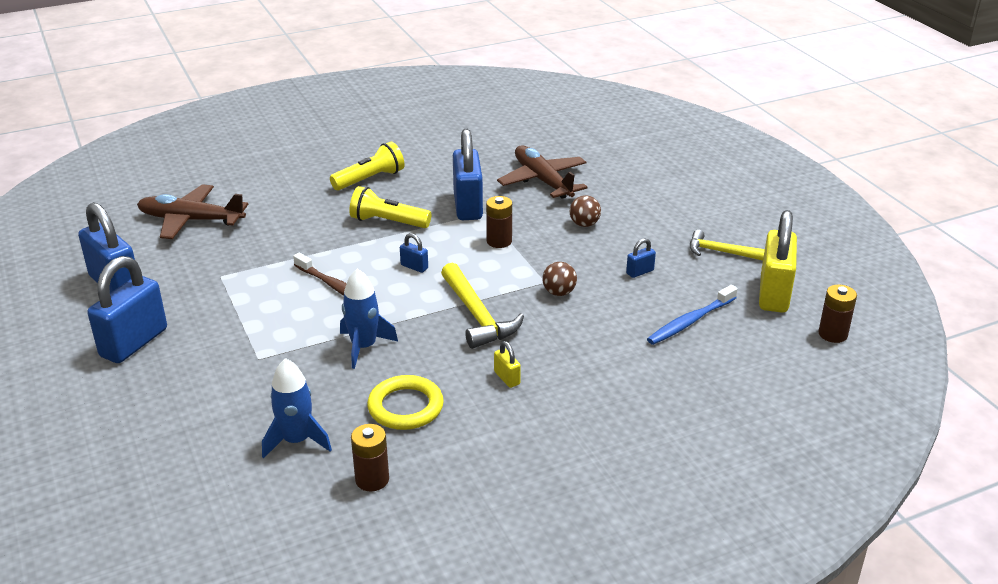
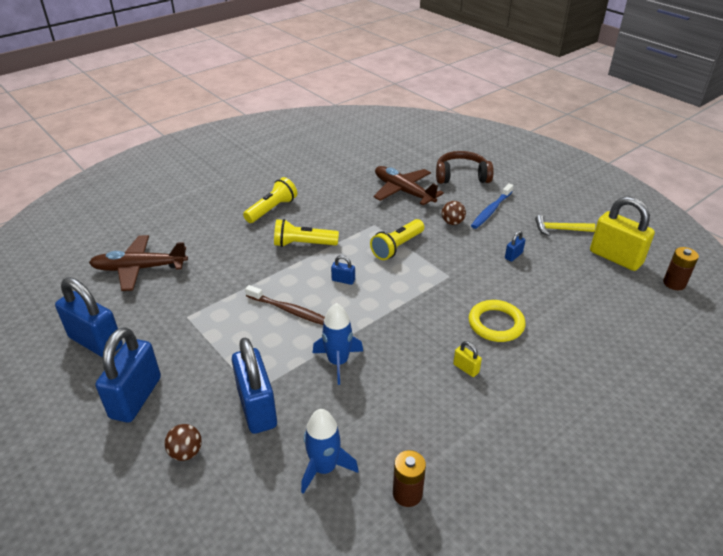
camera: 15 degrees left, 5 degrees up
yellow ring [367,375,444,430] -> yellow ring moved to [469,300,526,342]
yellow hammer [441,262,524,349] -> none
blue padlock [453,129,483,220] -> blue padlock moved to [232,337,277,434]
brown battery [486,196,512,248] -> yellow flashlight [370,219,424,260]
brown ball [542,262,577,296] -> brown ball moved to [164,424,202,461]
blue toothbrush [647,285,738,345] -> blue toothbrush moved to [471,183,513,229]
yellow padlock [759,210,797,313] -> yellow padlock turned 45 degrees counterclockwise [590,196,655,271]
none -> brown headphones [436,151,494,184]

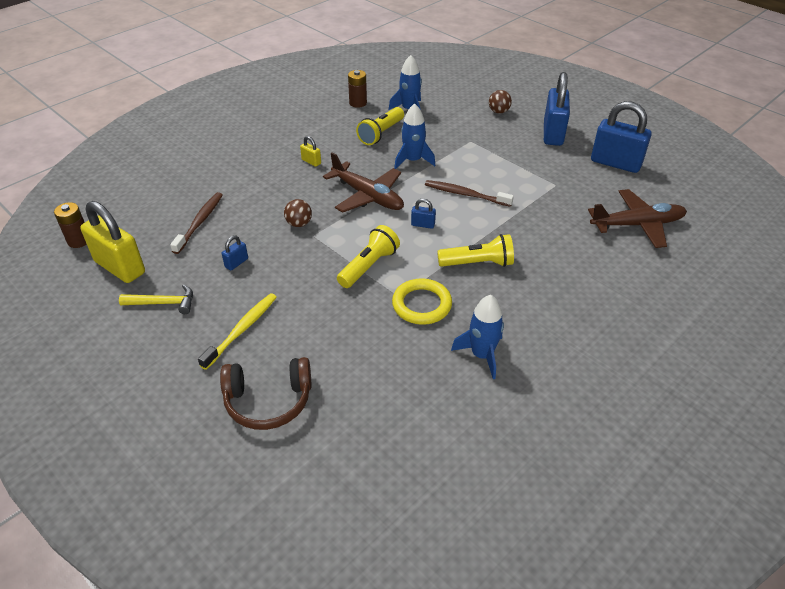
camera: 175 degrees right, 5 degrees up
blue padlock [232,337,277,434] -> none
yellow flashlight [243,177,297,223] -> yellow flashlight moved to [356,107,404,145]
brown plane [373,166,444,205] -> brown plane moved to [323,152,404,213]
brown ball [441,201,466,225] -> brown ball moved to [284,199,312,227]
yellow ring [469,300,526,342] -> yellow ring moved to [392,278,452,325]
blue toothbrush [471,183,513,229] -> yellow toothbrush [198,293,277,370]
none -> brown toothbrush [170,192,223,254]
none -> blue rocket [451,295,504,379]

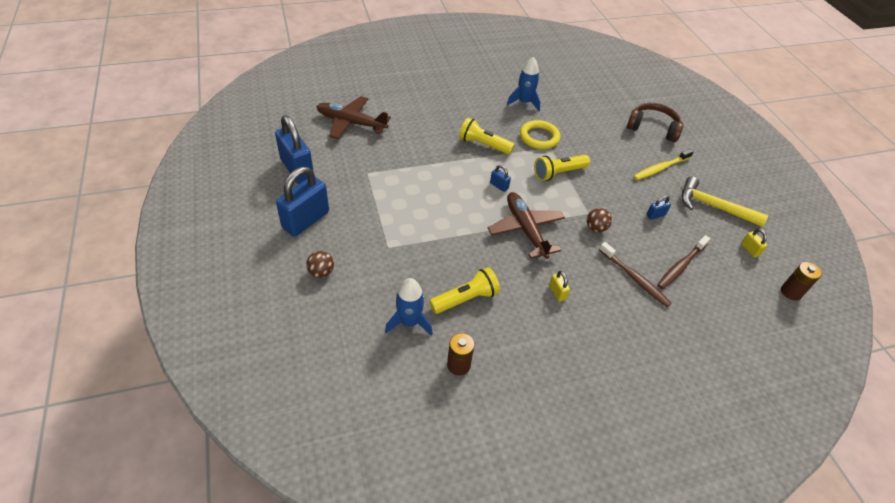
camera: 155 degrees left, 5 degrees up
yellow padlock [80,201,145,283] -> yellow padlock [741,229,767,258], size x0.43
yellow hammer [119,284,193,314] -> yellow hammer [682,176,768,227], size x1.54
blue rocket [394,103,435,169] -> none
brown toothbrush [425,180,514,207] -> brown toothbrush moved to [599,242,672,307]

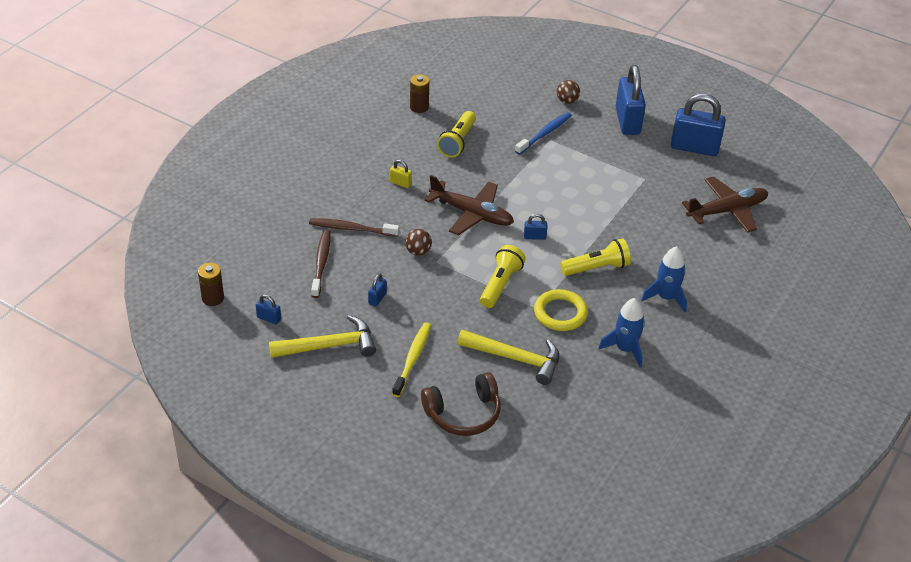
camera: 140 degrees right, 5 degrees down
blue rocket [385,278,433,336] -> blue rocket moved to [641,246,687,312]
yellow padlock [741,229,767,258] -> blue padlock [256,294,281,325]
none -> yellow hammer [457,330,559,385]
none -> blue toothbrush [515,112,572,155]

